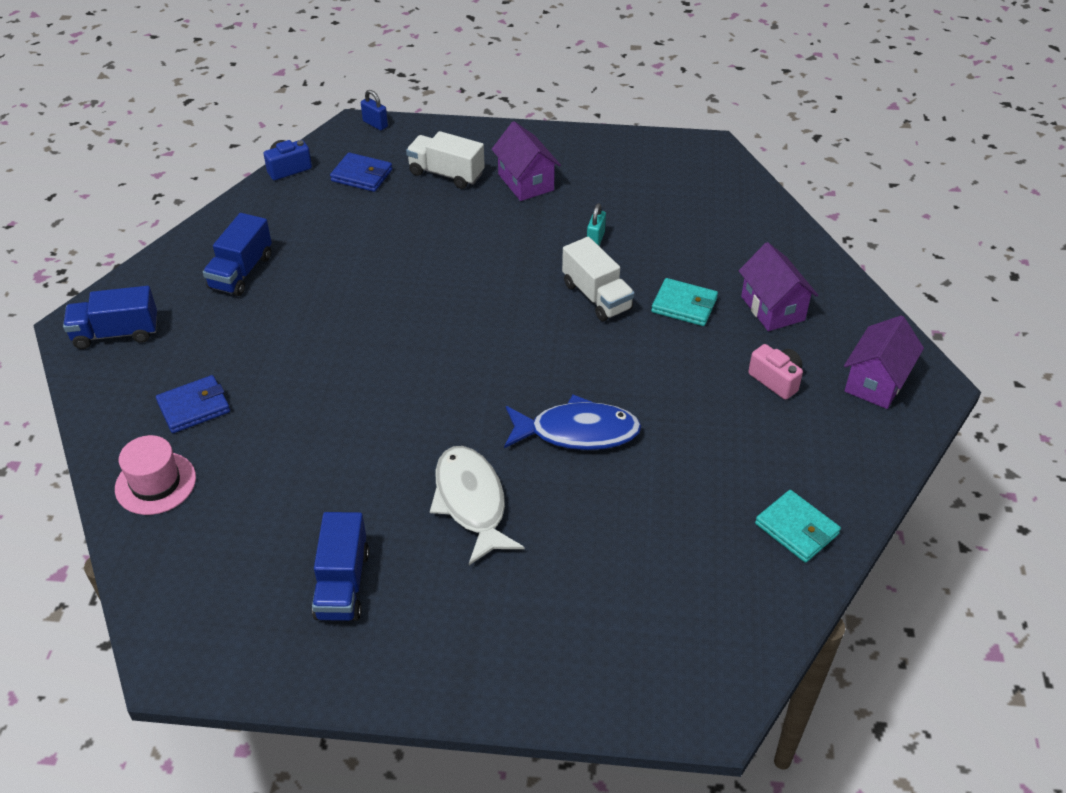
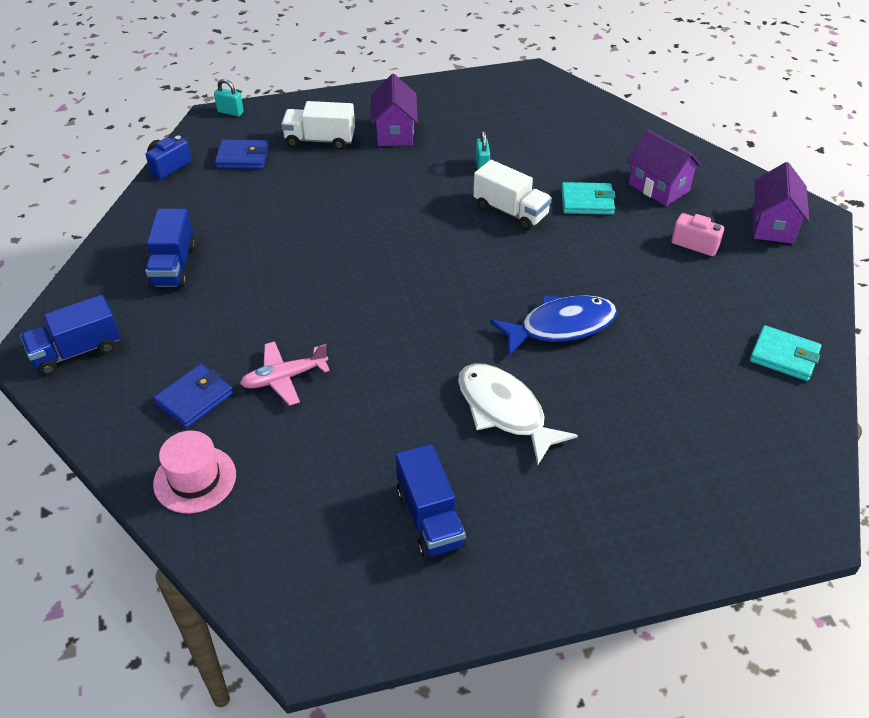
camera: 20 degrees left, 0 degrees up
blue padlock [361,90,388,130] -> turquoise padlock [214,79,244,116]
purple house [492,121,561,201] -> purple house turned 45 degrees clockwise [371,74,418,146]
none -> pink plane [240,341,330,406]

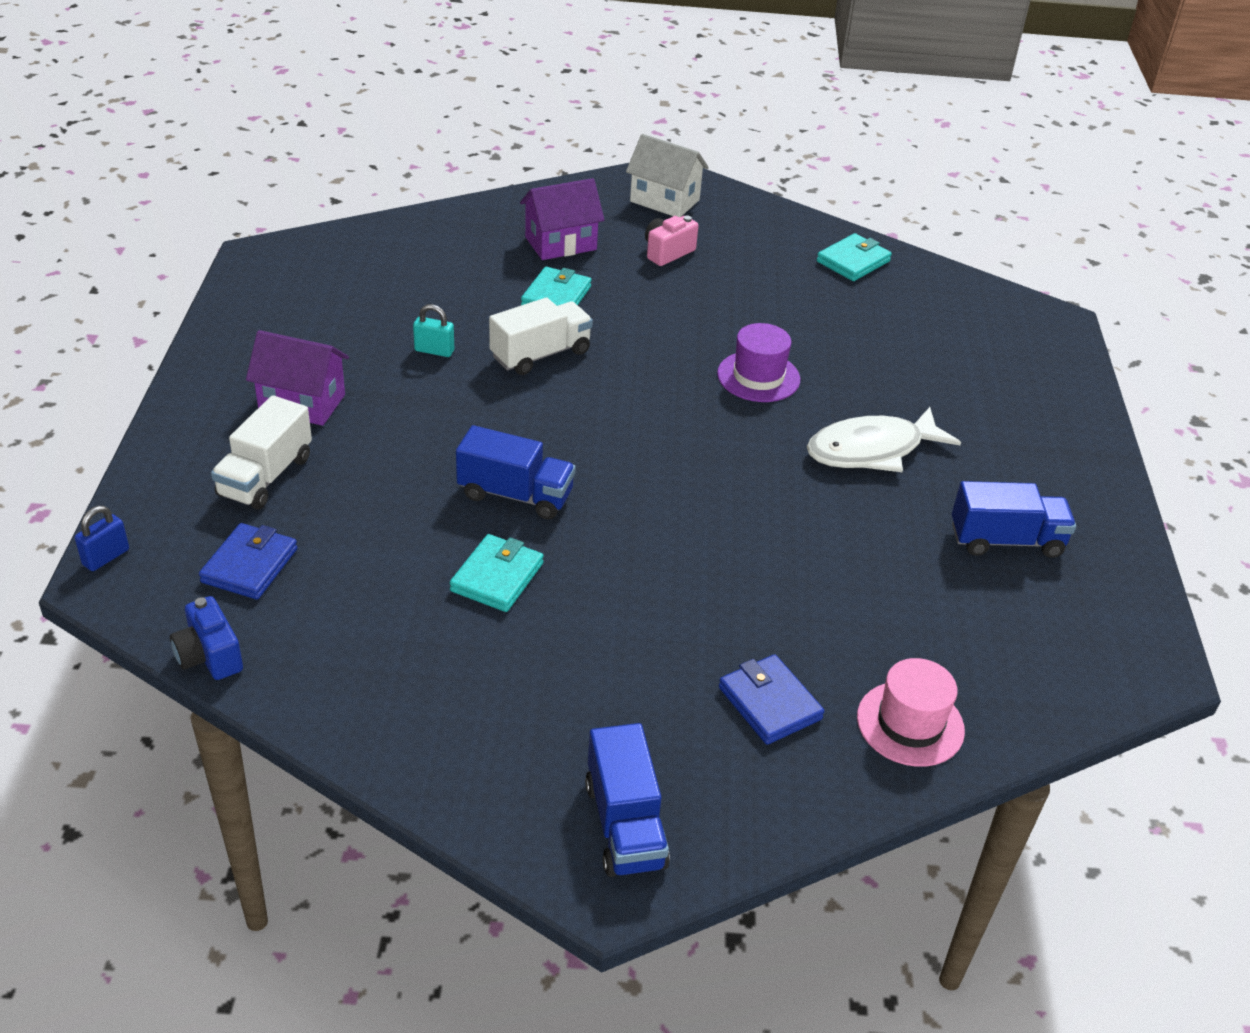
camera: 75 degrees left, 5 degrees down
blue truck [145,209,196,288] -> blue truck moved to [456,425,576,519]
turquoise padlock [214,79,244,116] -> blue padlock [75,506,129,571]
pink plane [240,341,330,406] -> none
blue fish [490,295,617,356] -> purple hat [717,323,800,402]
purple house [753,162,809,244] -> white house [626,134,709,217]
none -> turquoise wallet [450,534,544,612]

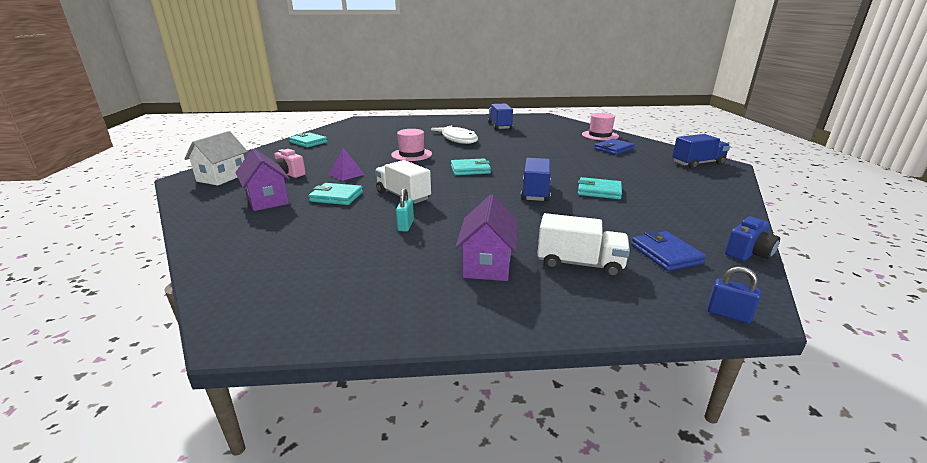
camera: 95 degrees left, 15 degrees down
blue wallet [199,523,298,599] -> blue wallet turned 60 degrees clockwise [631,231,706,271]
purple hat [717,323,800,402] -> pink hat [391,129,432,161]
none -> purple pyramid [329,148,365,181]
none -> turquoise wallet [451,158,491,175]

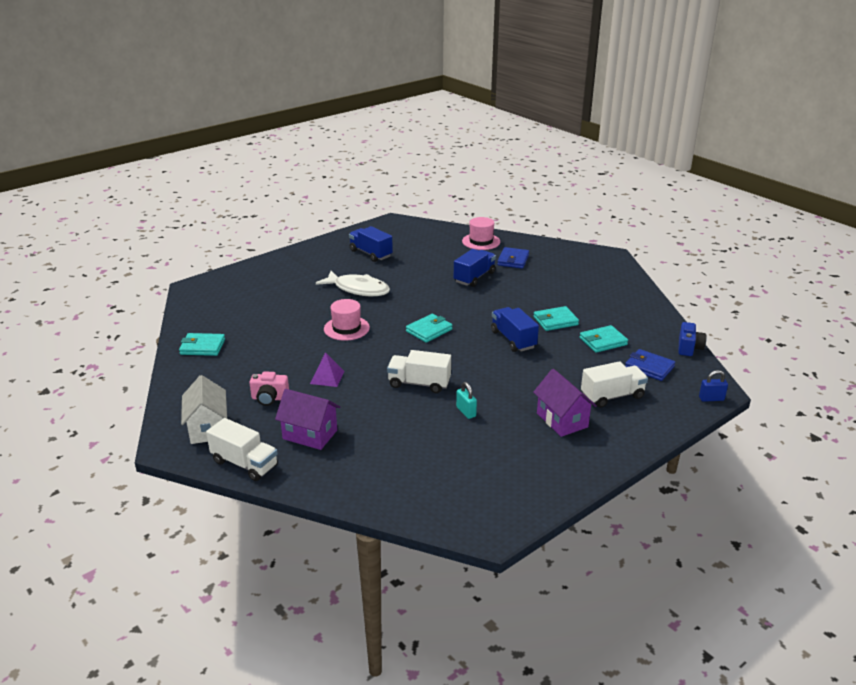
camera: 35 degrees left, 5 degrees up
turquoise wallet [308,183,363,205] -> turquoise wallet moved to [580,325,628,353]
blue truck [672,134,730,169] -> blue truck moved to [454,249,496,287]
none -> white truck [206,418,278,481]

